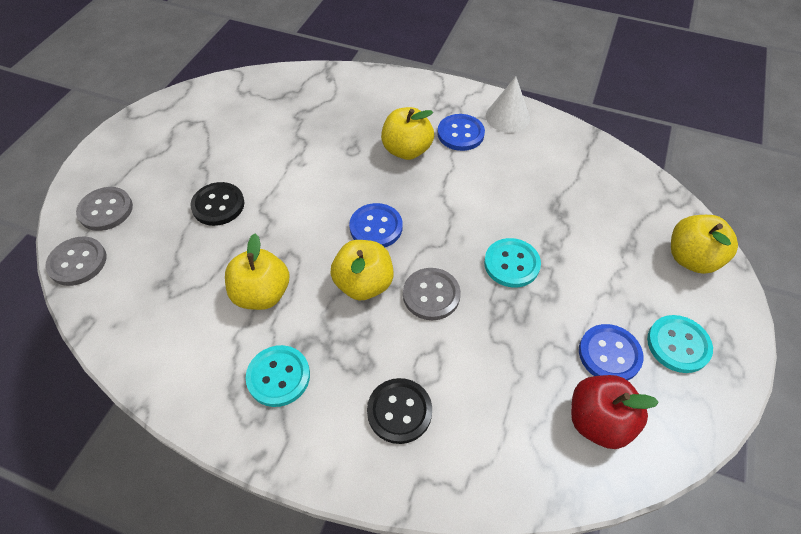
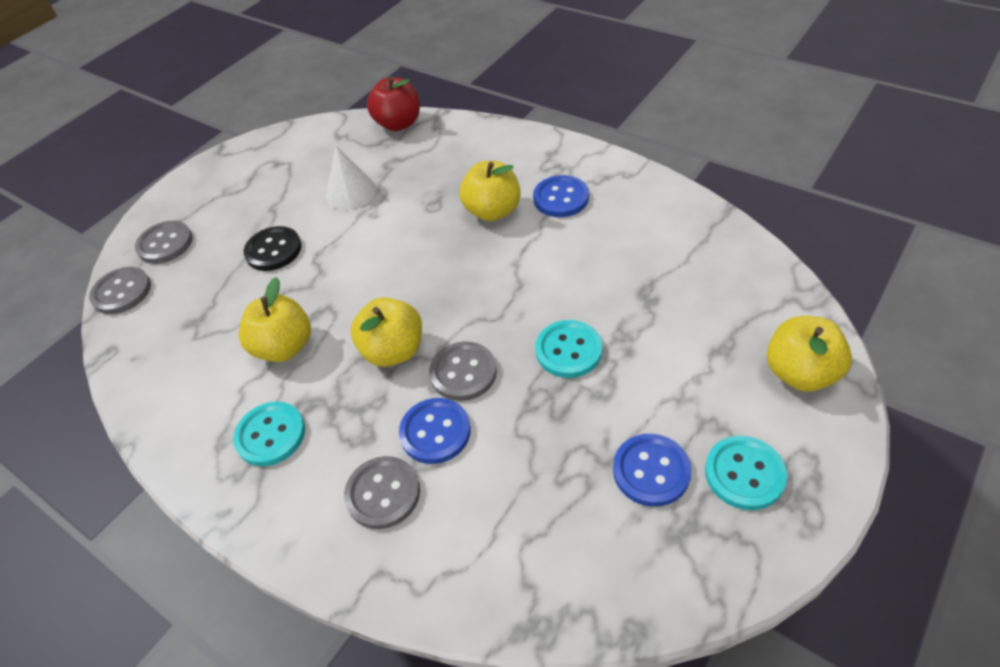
camera: 20 degrees right, 5 degrees down
blue button [349,203,403,247] -> blue button moved to [399,398,471,464]
black button [367,378,432,444] -> grey button [344,456,420,529]
white cone [486,77,530,133] -> white cone moved to [326,146,377,210]
red apple [571,375,659,449] -> red apple moved to [367,76,420,131]

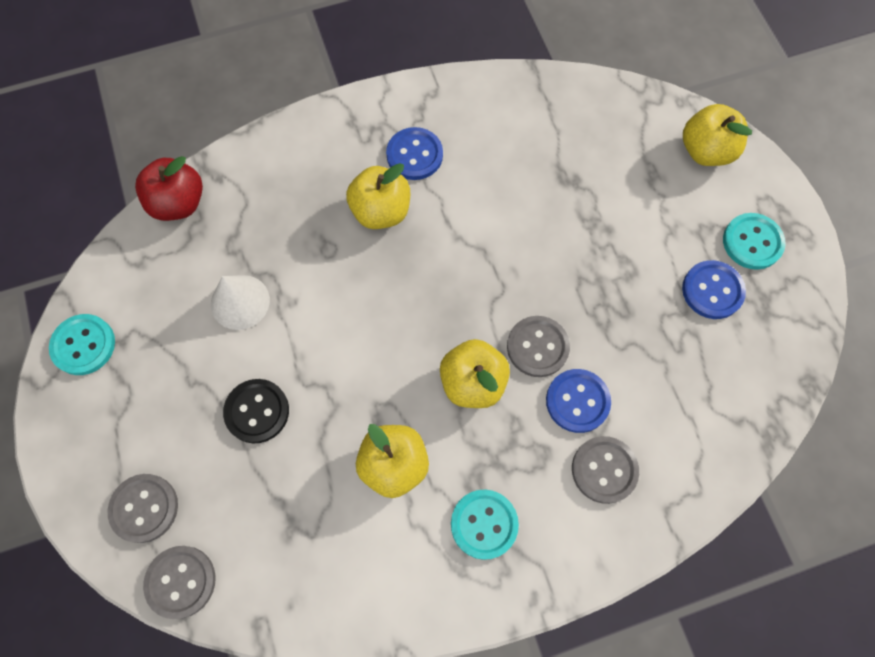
camera: 60 degrees left, 20 degrees up
turquoise button [535,320,603,378] -> turquoise button moved to [49,314,115,375]

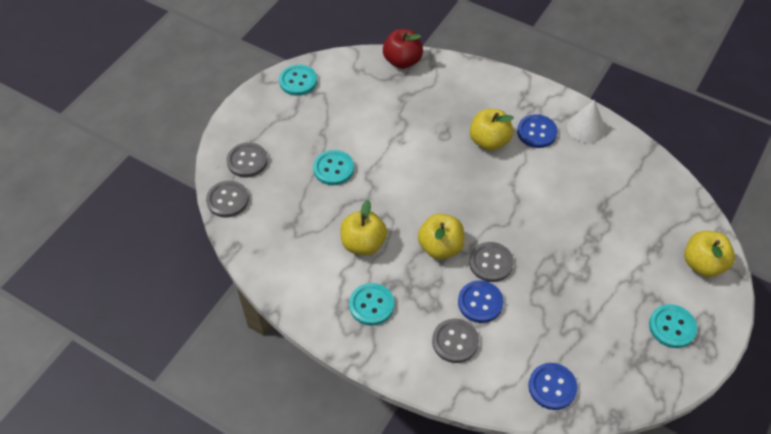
camera: 50 degrees right, 15 degrees down
white cone [211,275,270,330] -> white cone moved to [567,100,606,143]
black button [223,379,289,443] -> turquoise button [313,150,354,185]
blue button [682,260,746,319] -> blue button moved to [528,363,578,410]

